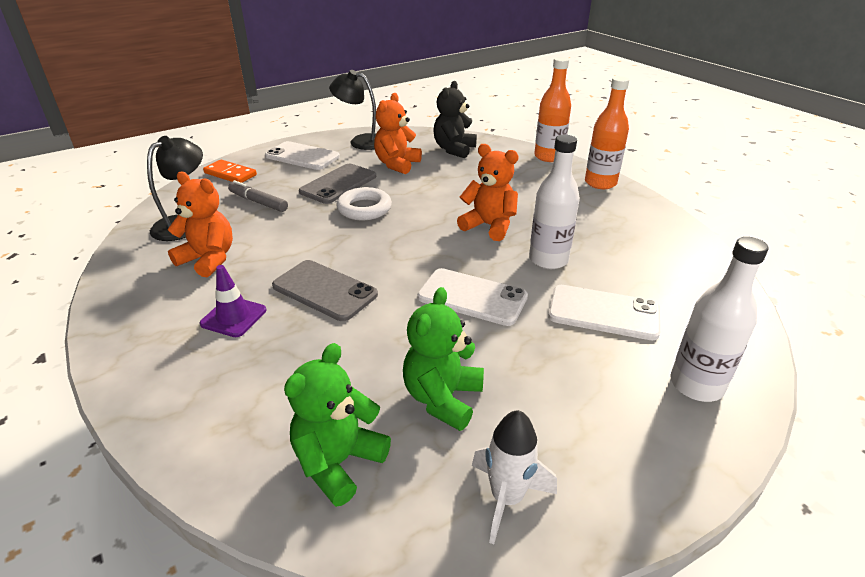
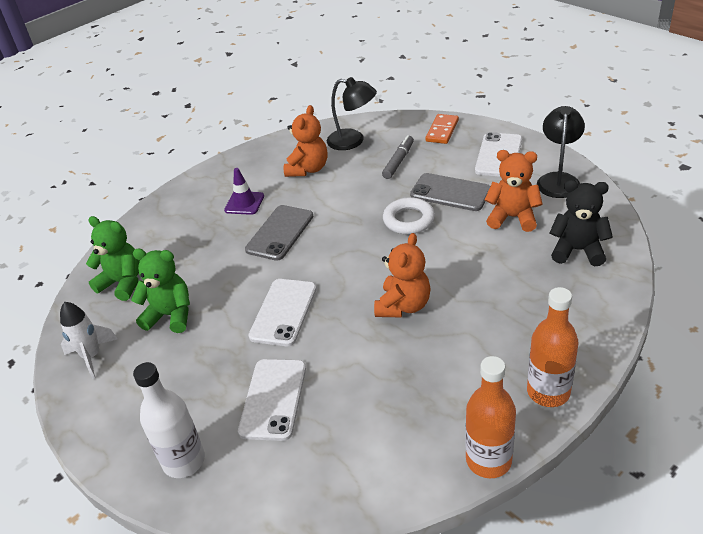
camera: 85 degrees right, 5 degrees up
white bottle [529,135,580,269] -> none
orange bottle [534,57,571,162] -> orange bottle moved to [465,356,516,478]

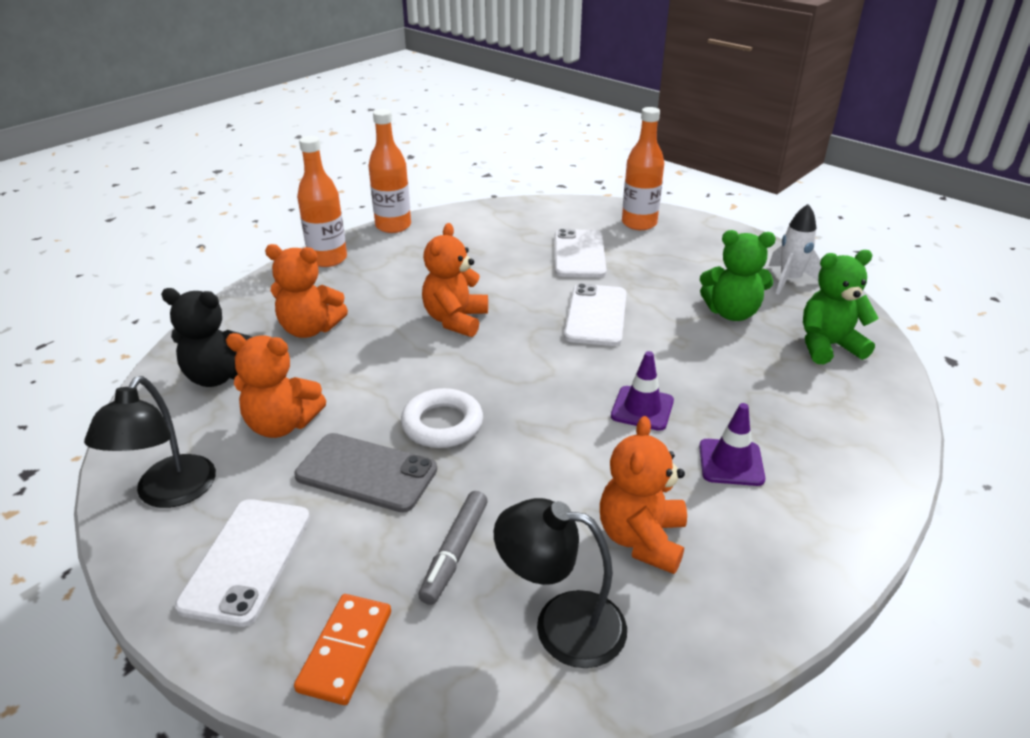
camera: 170 degrees right, 5 degrees down
green teddy bear [86,216,140,301] -> green teddy bear turned 150 degrees clockwise [803,250,879,364]
white bottle [133,362,205,478] -> orange bottle [622,107,664,230]
grey phone [245,205,313,261] -> purple traffic cone [611,351,674,431]
none -> orange teddy bear [265,244,348,338]

